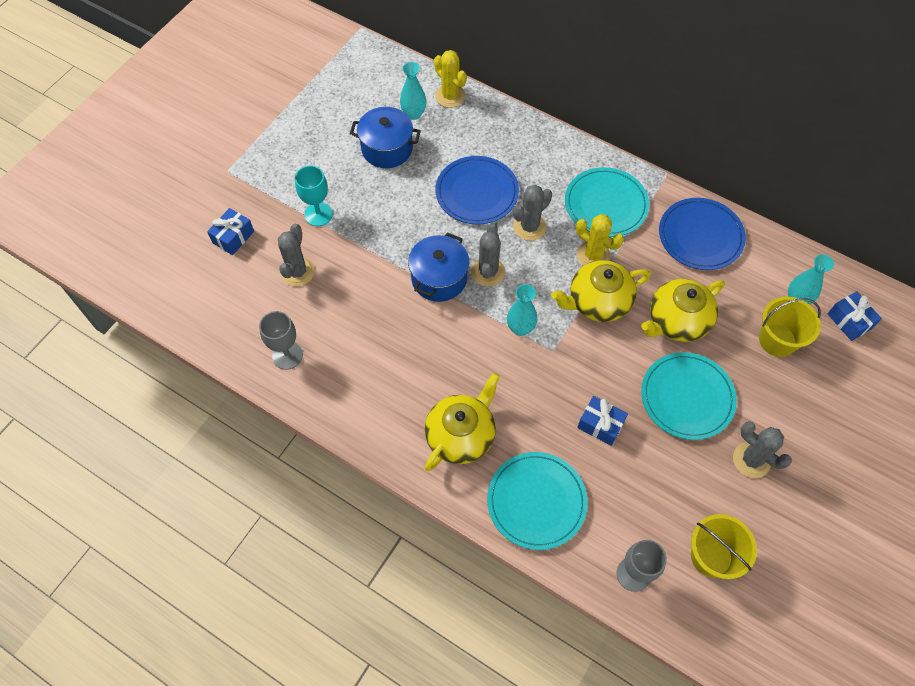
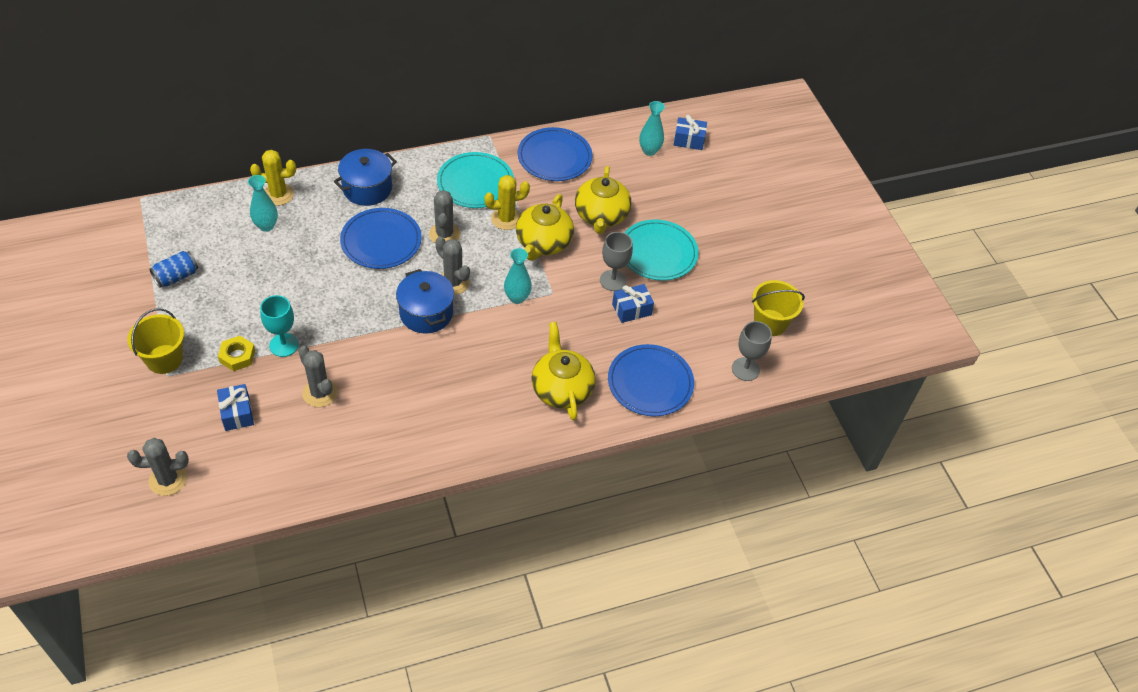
camera: 55 degrees left, 10 degrees down
grey goblet [259,311,303,370] -> grey goblet moved to [600,232,633,291]
blue pot [350,107,421,168] -> blue pot moved to [334,149,397,206]
turquoise plate [487,452,588,550] -> blue plate [608,344,694,416]
grey cactus [733,421,792,478] -> grey cactus moved to [127,438,189,496]
yellow bucket [759,296,821,357] -> yellow bucket moved to [127,308,184,374]
none -> blue can [149,251,198,288]
none -> yellow nut [218,336,255,371]

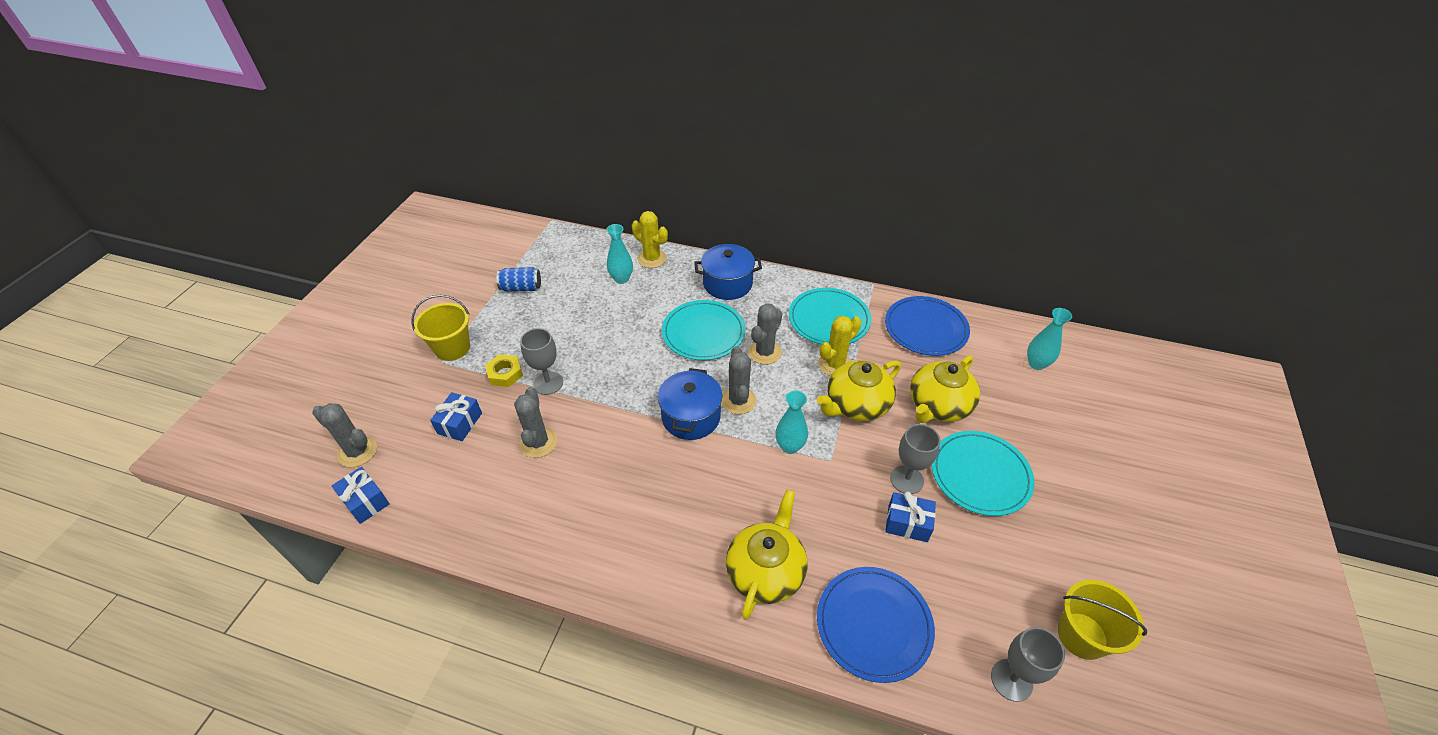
camera: 40 degrees right, 5 degrees down
turquoise goblet [260,295,299,357] -> grey goblet [520,328,563,395]
blue plate [340,208,422,269] -> turquoise plate [662,300,745,360]
yellow cactus [484,175,530,230] -> yellow cactus turned 60 degrees counterclockwise [818,316,861,376]
blue gift [674,115,707,150] -> blue gift moved to [332,467,390,524]

